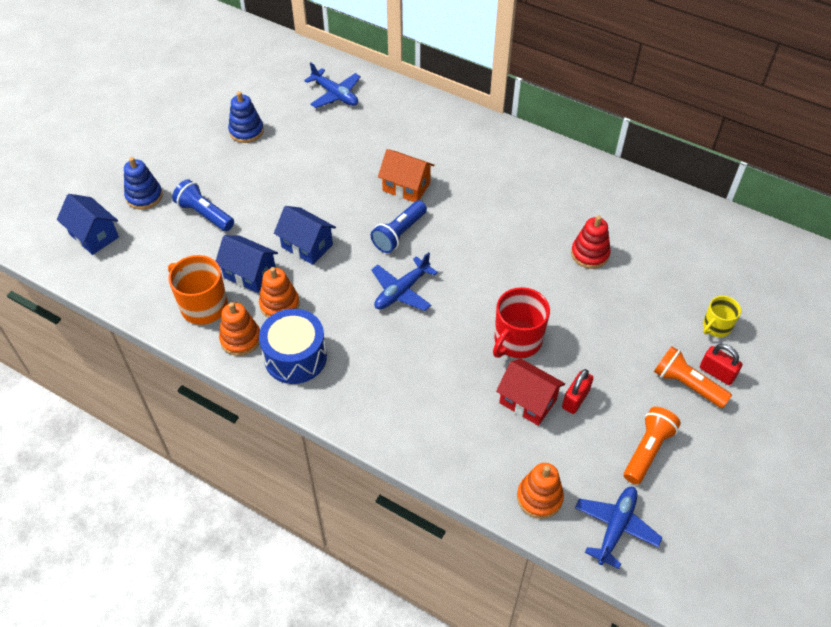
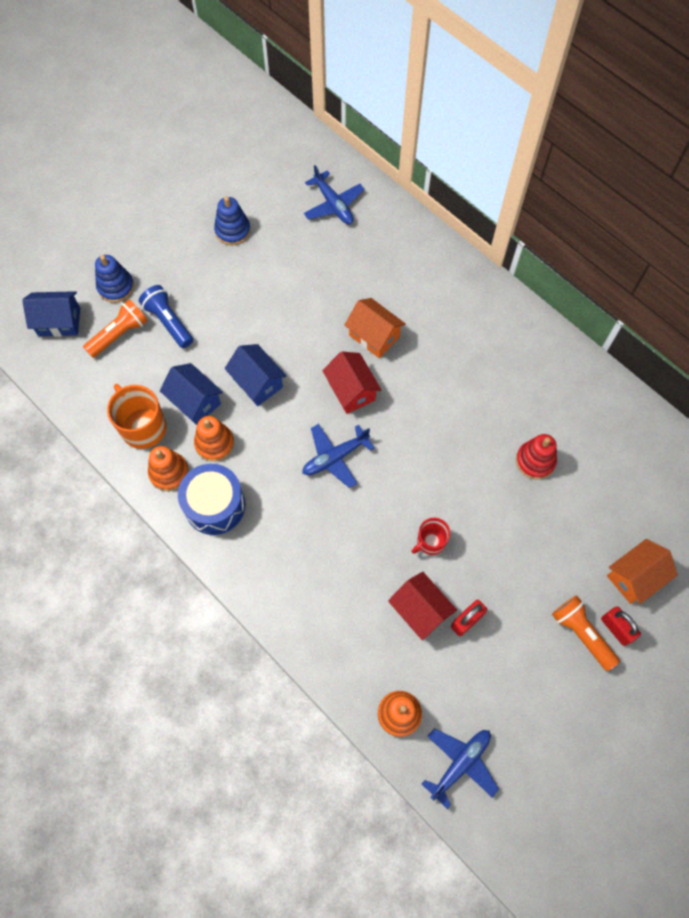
camera: 15 degrees right, 15 degrees up
blue house [57,194,119,255] -> blue house turned 60 degrees counterclockwise [22,291,80,337]
blue flashlight [371,201,427,253] -> red house [322,351,381,414]
red mug [493,287,550,358] -> red mug [412,518,450,555], size x0.60
orange flashlight [624,407,681,485] -> orange flashlight moved to [83,299,148,358]
yellow mug [703,296,741,337] -> orange house [607,539,678,604]

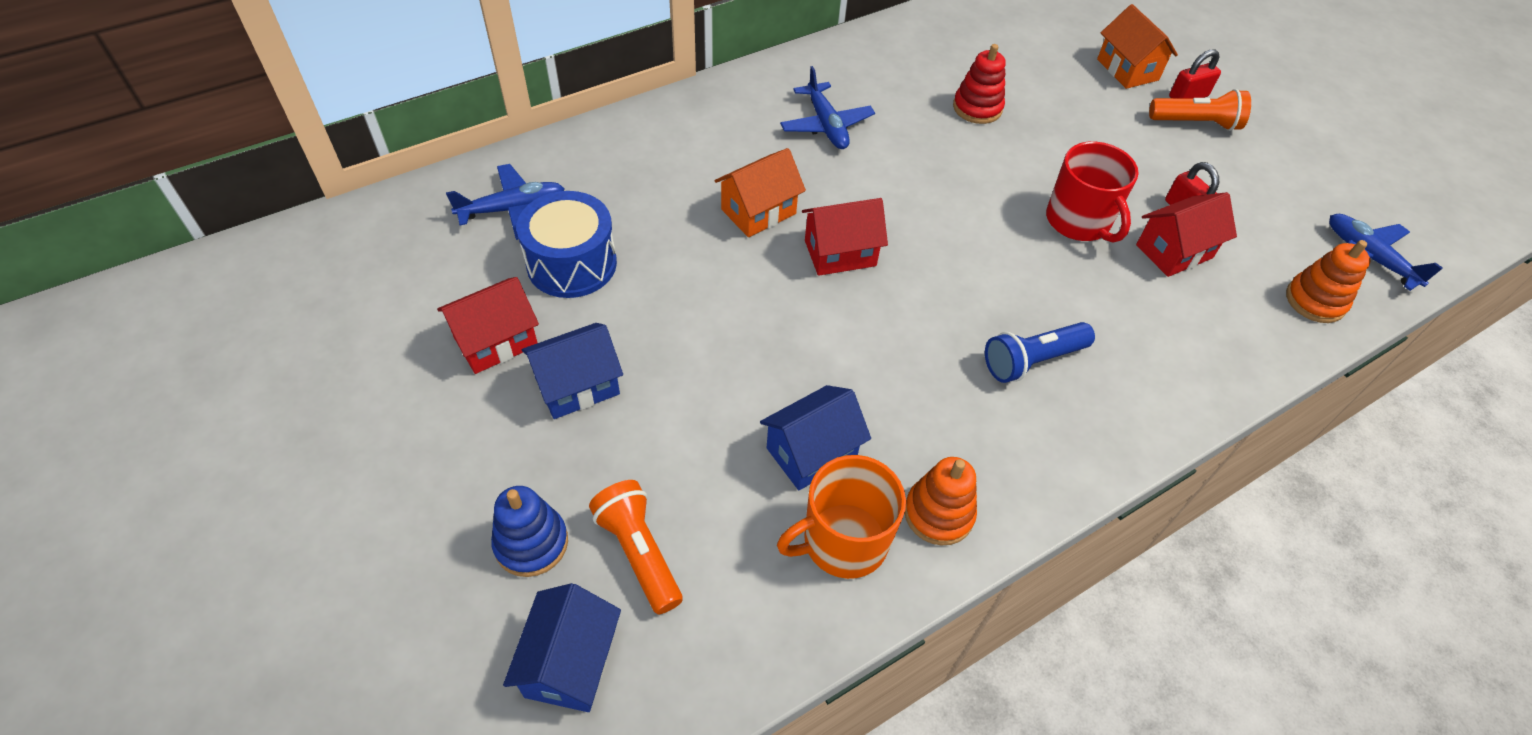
camera: 80 degrees left, 15 degrees down
blue flashlight [139,285,193,348] -> blue flashlight moved to [985,322,1095,383]
blue drum [178,464,245,535] -> blue drum moved to [516,191,617,298]
orange stacking toy [194,416,234,462] -> none
blue stacking toy [214,196,251,245] -> red house [437,277,539,374]
blue house [225,344,287,406] -> blue house moved to [522,323,623,419]
blue plane [302,424,374,488] -> blue plane moved to [780,66,875,149]
red mug [412,518,450,555] -> red mug [1046,141,1139,243], size x1.67
orange flashlight [552,595,620,671] -> orange flashlight turned 150 degrees counterclockwise [1149,89,1251,131]

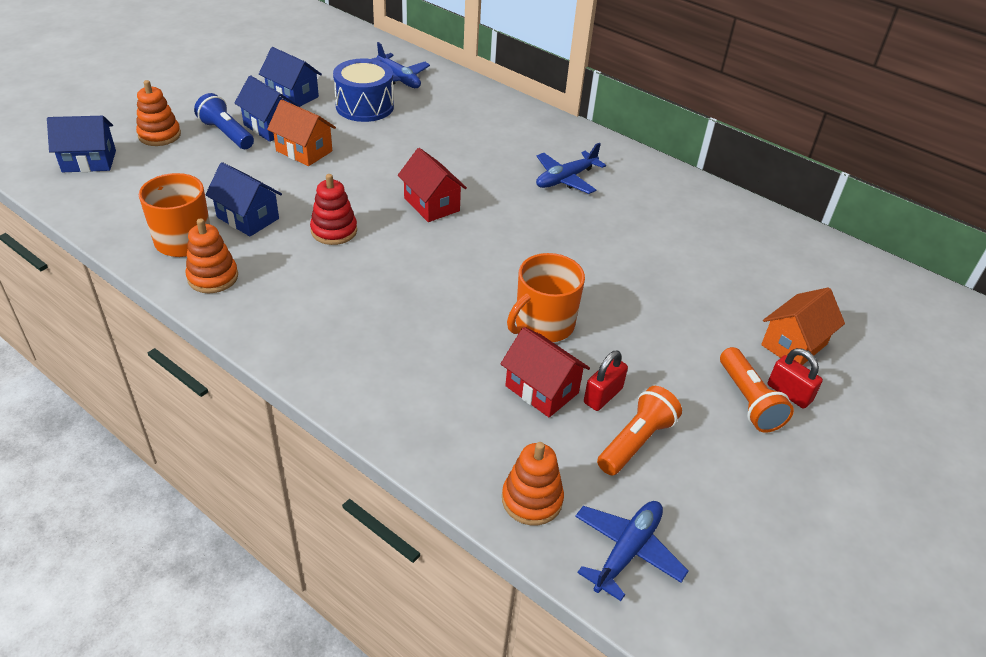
camera: 70 degrees right, 10 degrees down
red house [437,277,539,374] -> blue house [259,47,322,106]
blue stacking toy [491,486,568,577] -> orange stacking toy [136,80,181,146]
orange flashlight [589,480,683,614] -> orange flashlight moved to [597,386,682,475]
orange house [714,148,806,237] -> orange house moved to [267,99,336,166]
red stacking toy [953,44,1006,124] -> red stacking toy moved to [310,174,357,245]
blue flashlight [985,322,1095,383] -> blue flashlight moved to [194,93,254,149]
red mug [1046,141,1139,243] -> orange mug [507,253,585,342]

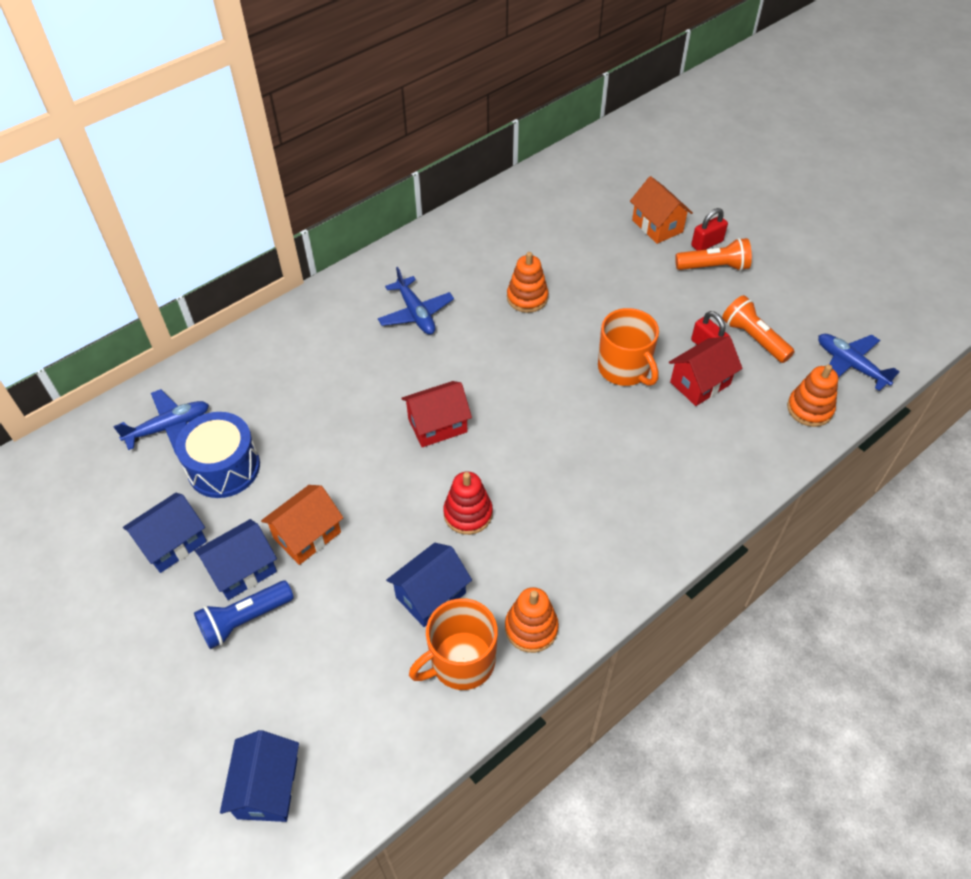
camera: 75 degrees left, 10 degrees up
orange stacking toy [136,80,181,146] -> orange stacking toy moved to [507,252,548,313]

